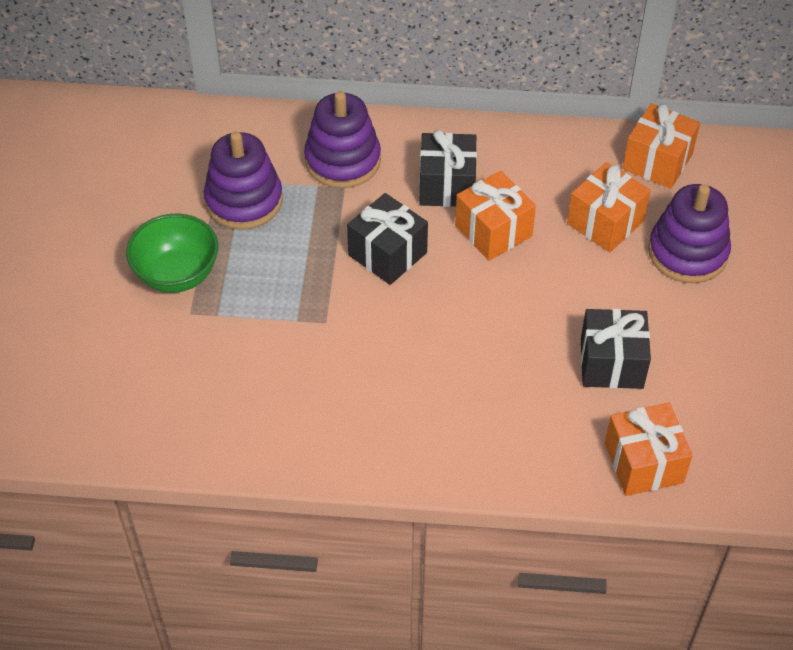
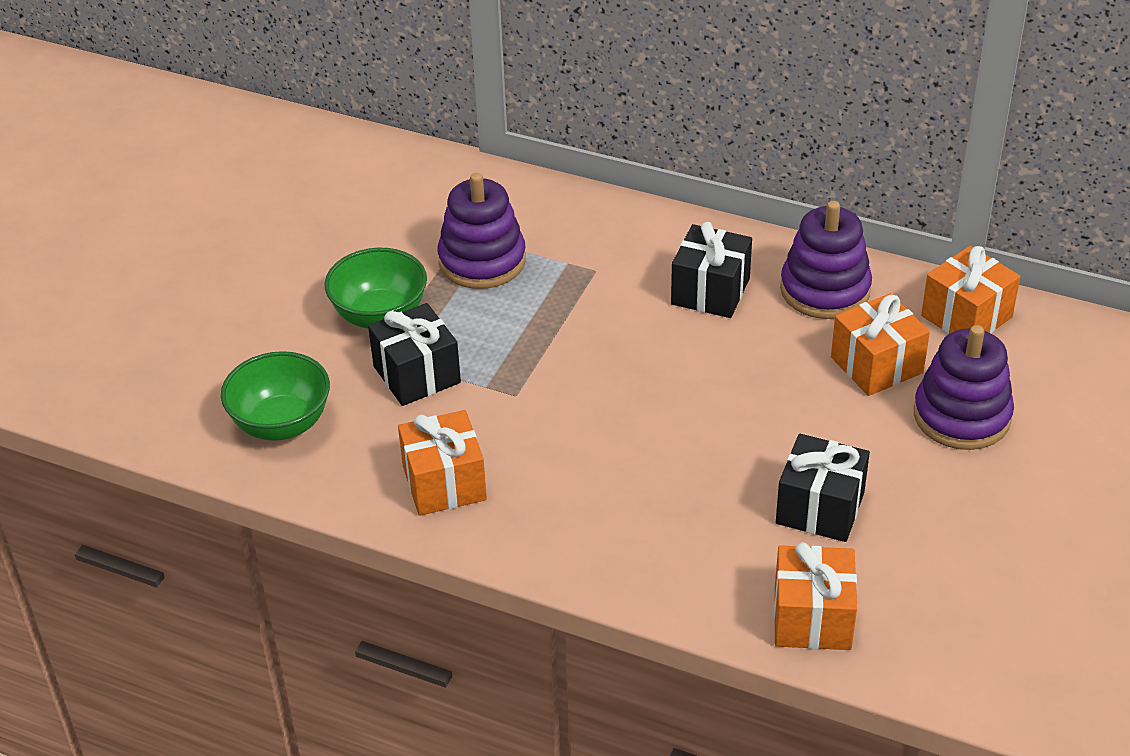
camera: 20 degrees right, 10 degrees down
purple stacking toy [304,91,381,188] -> purple stacking toy moved to [780,201,872,319]
black gift [347,193,428,285] -> black gift moved to [368,303,461,406]
orange gift [455,171,536,261] -> orange gift moved to [398,410,487,516]
none -> green bowl [221,351,330,441]

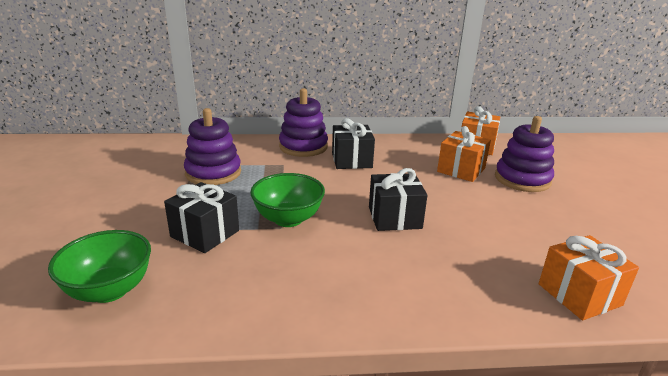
camera: 30 degrees left, 15 degrees down
green bowl [325,248,427,328] -> green bowl moved to [250,173,325,227]
orange gift [398,410,487,516] -> none
black gift [776,434,870,542] -> black gift moved to [369,168,428,231]
purple stacking toy [780,201,872,319] -> purple stacking toy moved to [279,88,328,157]

